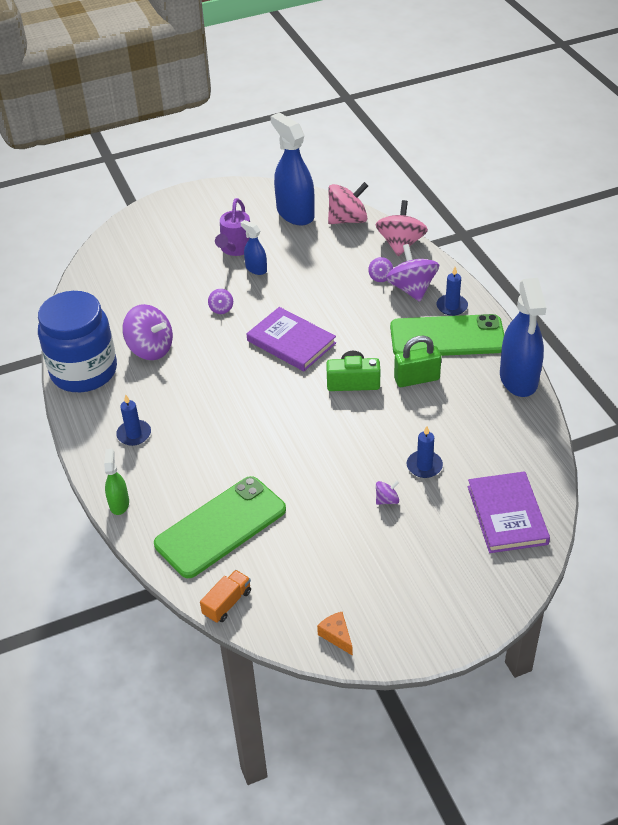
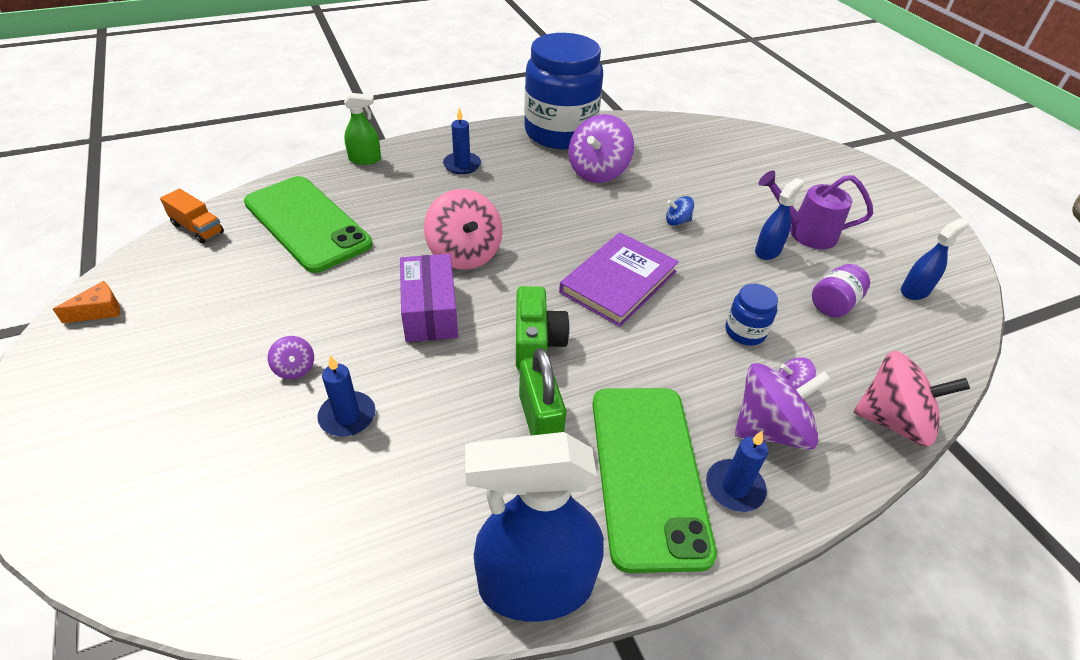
camera: 85 degrees right, 0 degrees up
purple spinning top [208,289,233,314] -> blue spinning top [666,196,694,226]
blue spray bottle [271,112,315,226] -> blue spray bottle [901,218,969,300], size x0.50
pink spinning top [328,182,368,224] -> pink spinning top moved to [424,189,503,270]
purple book [468,471,550,553] -> none
none -> purple box [400,254,458,342]
none -> blue jar [725,284,778,345]
none -> purple jar [812,264,870,317]

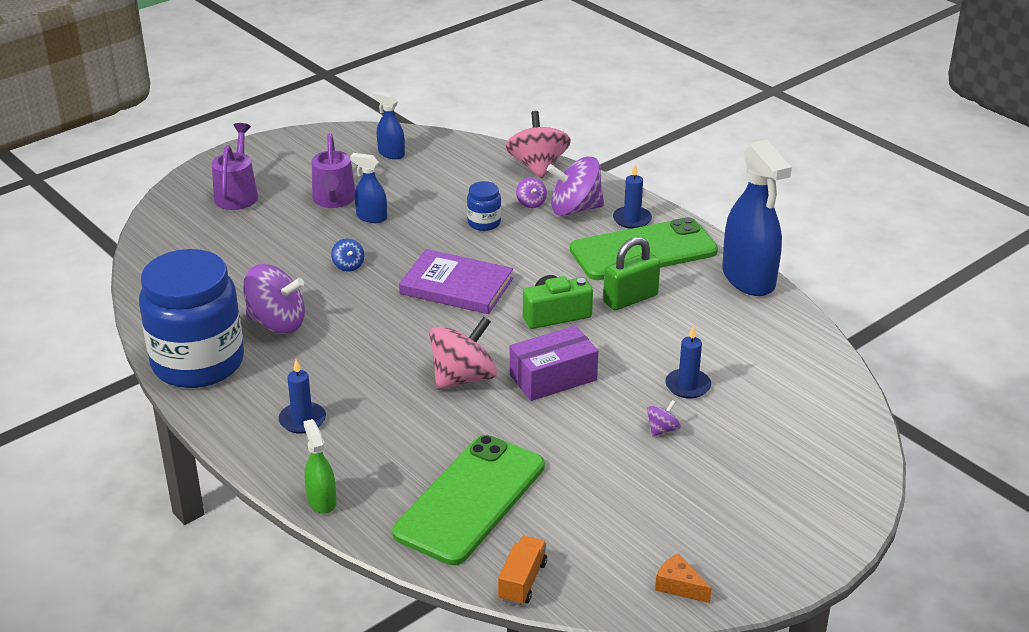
camera: 105 degrees left, 10 degrees down
purple spinning top [735,363,832,450] -> purple spinning top turned 60 degrees counterclockwise [547,157,604,216]
purple jar [812,264,870,317] -> none
none -> purple watering can [212,123,258,210]

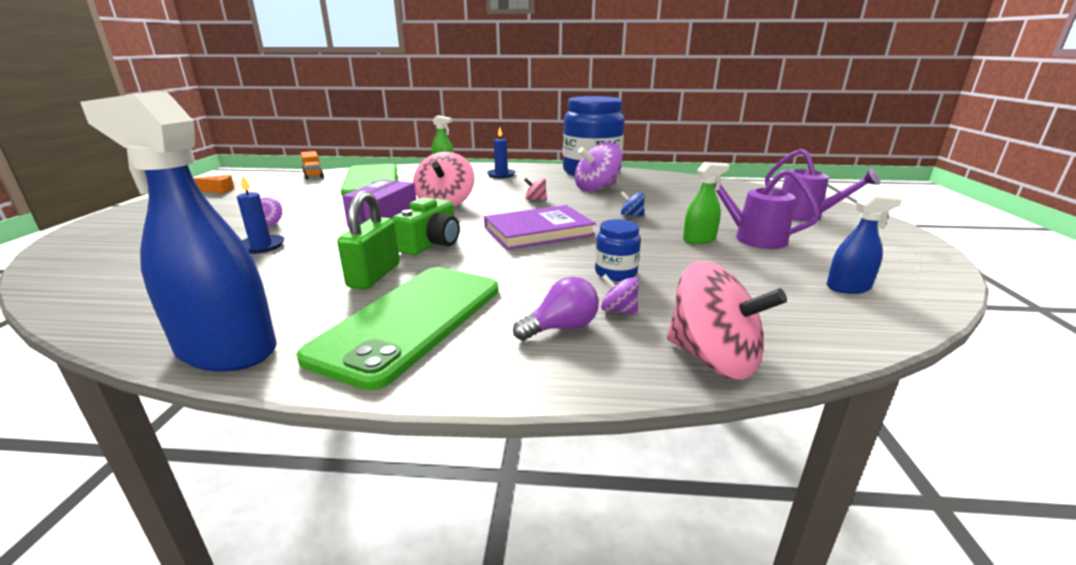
camera: 135 degrees right, 10 degrees down
blue spray bottle [350,153,387,223] -> green spray bottle [683,162,729,244]
purple spinning top [547,157,604,216] -> purple light bulb [513,277,599,341]
blue candle [613,164,652,229] -> none
none -> pink spinning top [524,178,547,200]

